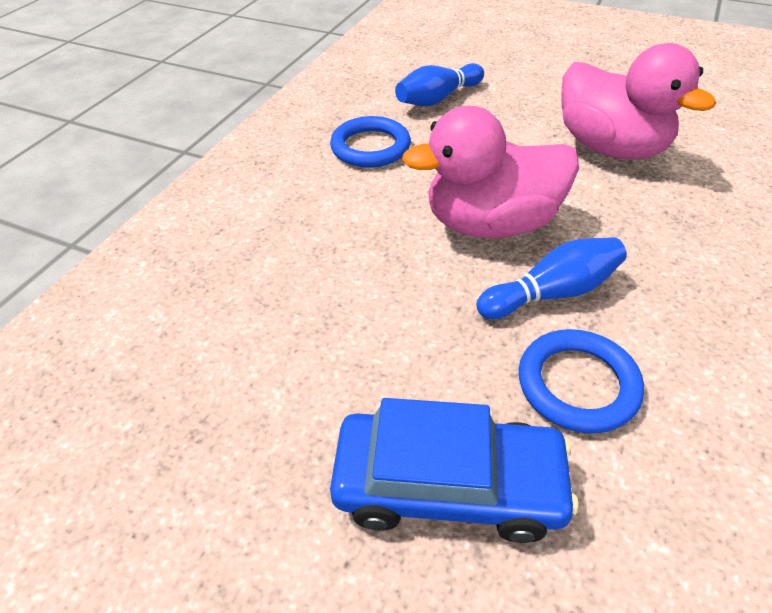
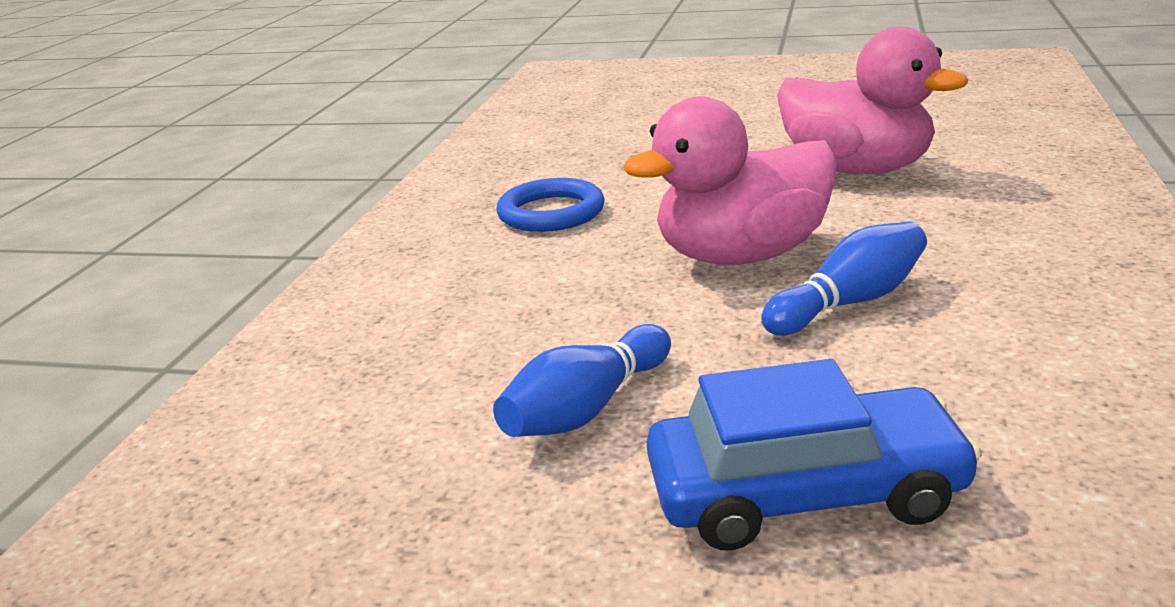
camera: 10 degrees left, 20 degrees down
blue bowling pin [395,63,484,106] -> blue bowling pin moved to [493,324,671,437]
blue ring [519,329,644,434] -> none

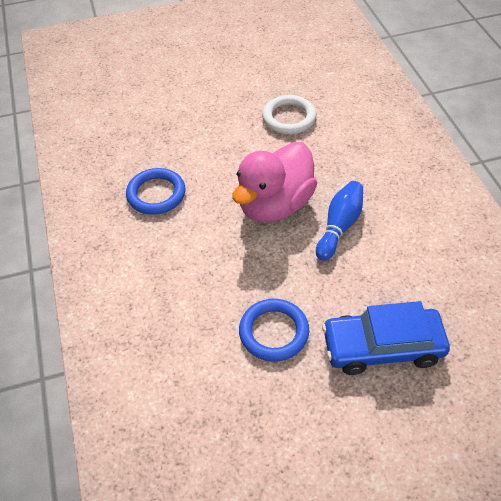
camera: 30 degrees left, 25 degrees up
blue bowling pin [493,324,671,437] -> blue ring [239,299,309,362]
blue car [647,359,982,551] -> blue car turned 150 degrees counterclockwise [322,301,450,375]
pink duck [777,27,968,174] -> white ring [262,95,316,134]

